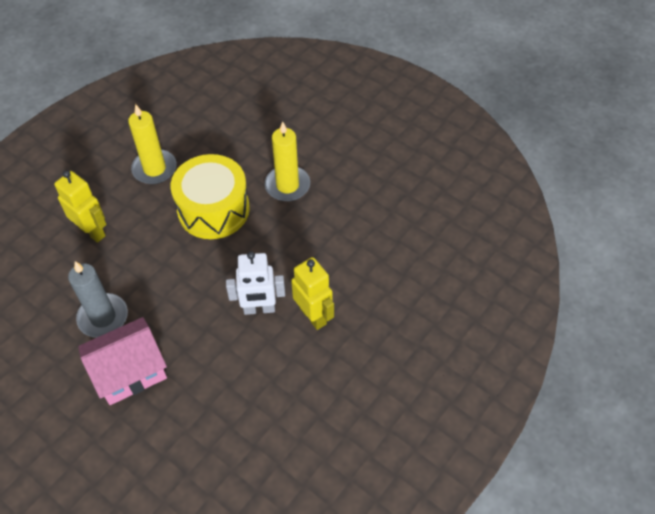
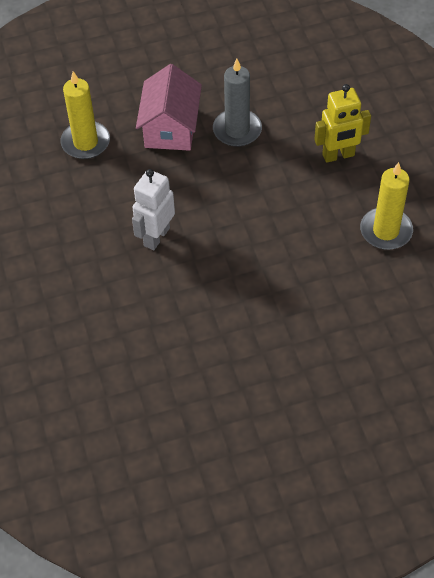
camera: 125 degrees right, 0 degrees up
yellow drum [171,154,250,239] -> none
yellow candle [265,121,310,201] -> yellow candle moved to [61,71,110,159]
yellow robot [291,257,334,330] -> none

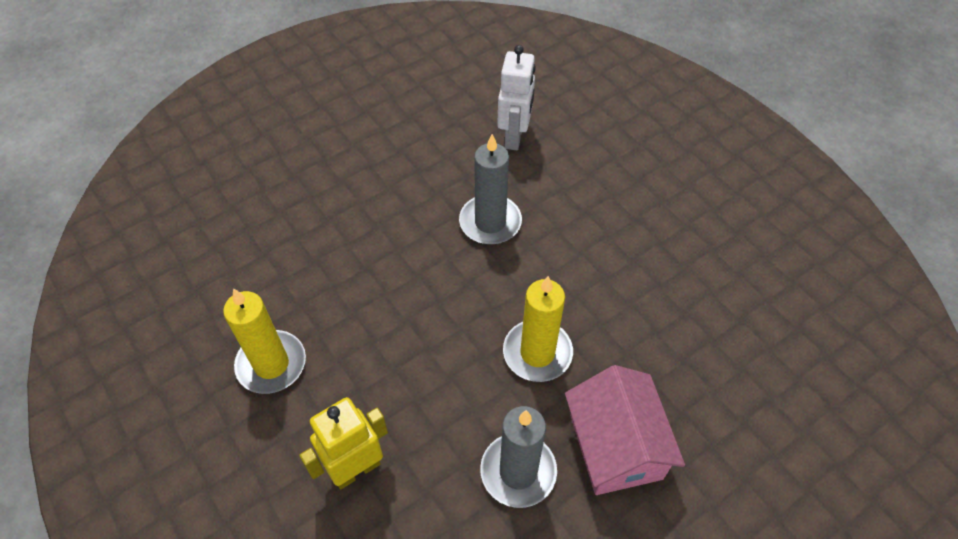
camera: 160 degrees right, 0 degrees up
yellow candle [61,71,110,159] -> yellow candle moved to [503,276,573,382]
white robot [132,169,175,250] -> white robot moved to [497,45,536,150]
none -> grey candle [459,134,522,245]

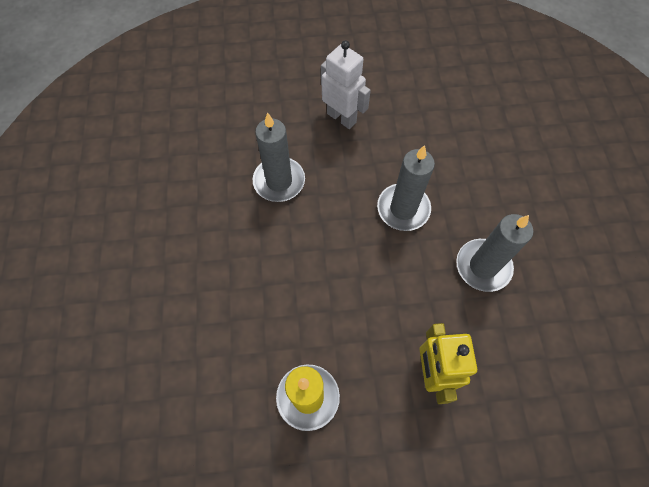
camera: 60 degrees left, 10 degrees up
white robot [497,45,536,150] -> white robot moved to [321,40,371,129]
yellow candle [503,276,573,382] -> grey candle [377,145,435,231]
pink house [565,365,685,495] -> none

